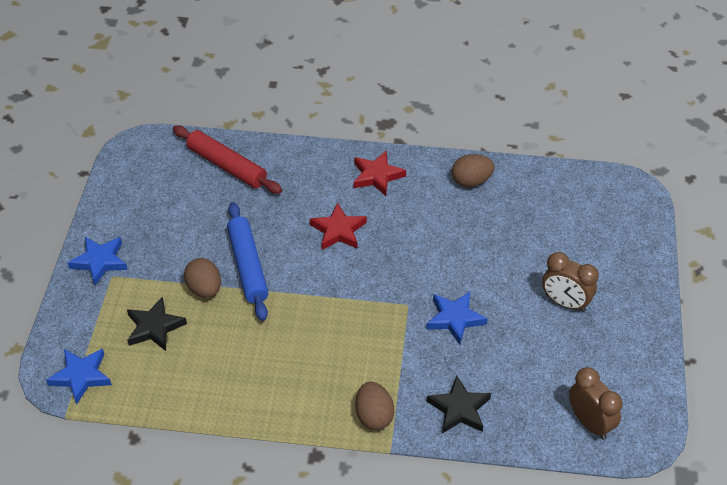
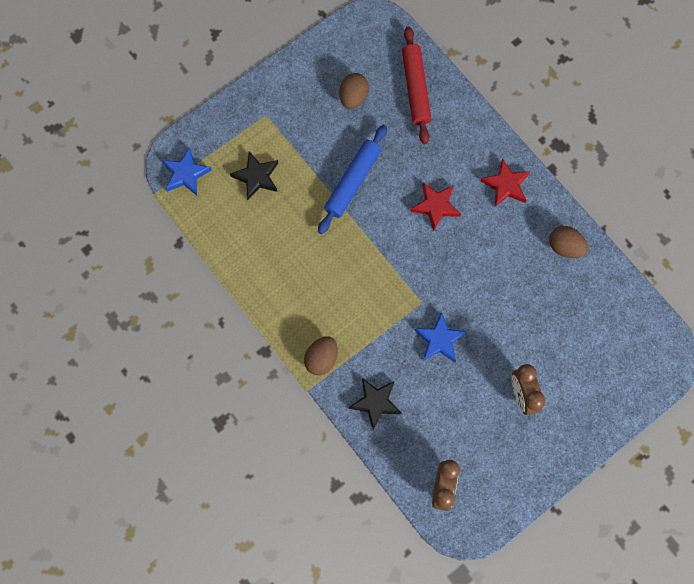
camera: 45 degrees right, 25 degrees up
blue star [67,237,128,285] -> none
brown egg [184,258,221,298] -> brown egg moved to [339,73,369,109]

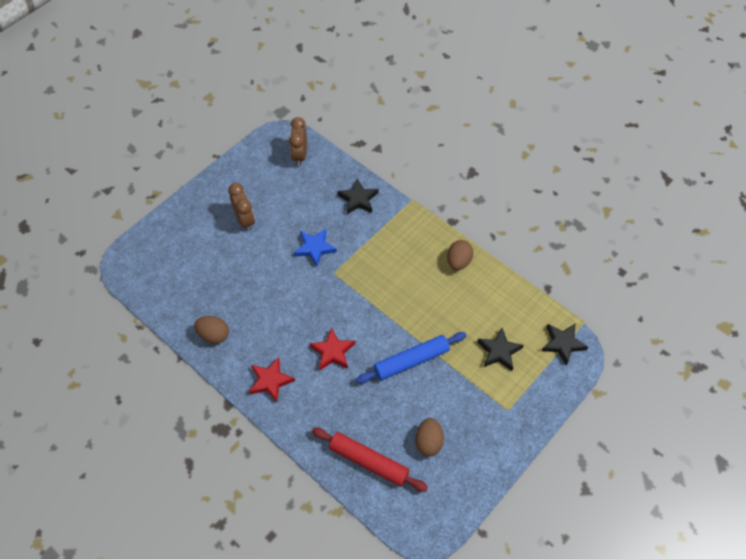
camera: 170 degrees right, 15 degrees down
blue star [162,147,212,195] -> black star [542,323,588,366]
brown egg [304,337,338,375] -> brown egg moved to [447,240,473,270]
blue rolling pin [318,125,387,234] -> blue rolling pin turned 45 degrees clockwise [356,332,467,383]
red rolling pin [402,26,431,144] -> red rolling pin turned 45 degrees counterclockwise [312,428,428,492]

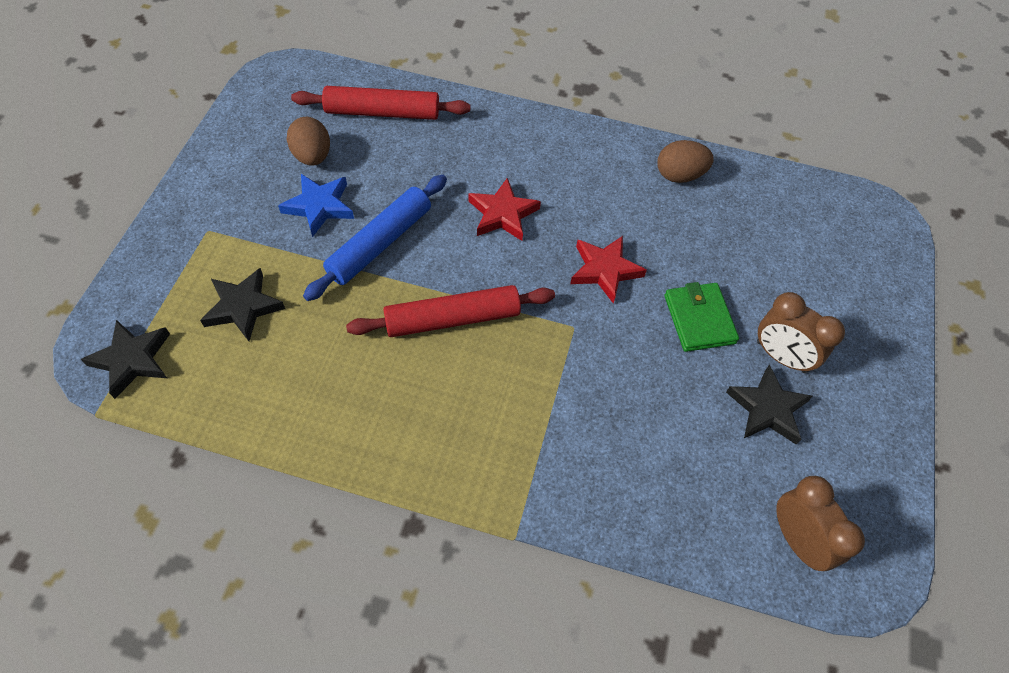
camera: 150 degrees right, 0 degrees up
red star [249,357,295,402] -> red star moved to [570,236,647,303]
blue star [294,229,337,267] -> blue star moved to [278,174,354,237]
black star [338,179,379,214] -> black star moved to [726,365,813,445]
brown egg [447,240,473,270] -> none
none -> red rolling pin [346,285,555,337]
none -> green wallet [665,282,739,352]

